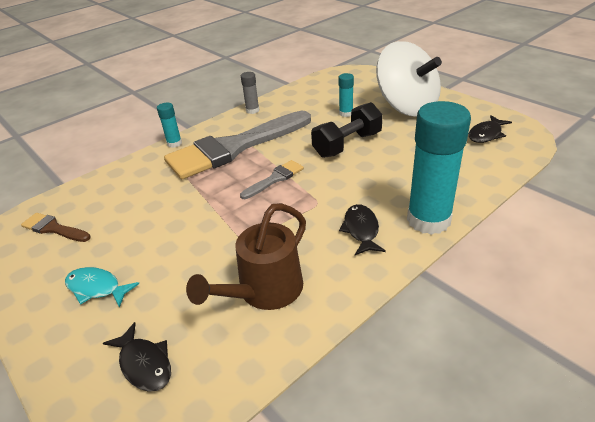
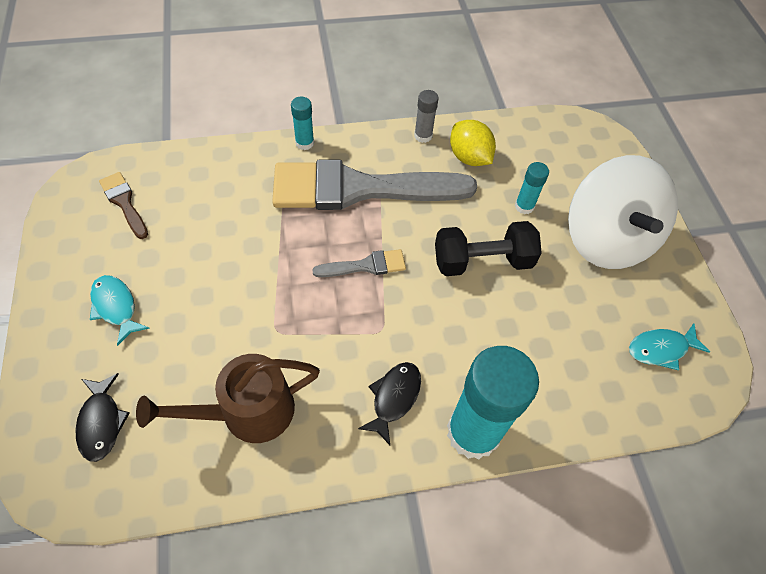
camera: 25 degrees right, 20 degrees up
black fish [469,115,512,143] -> turquoise fish [629,323,710,370]
none -> yellow lemon [450,120,496,166]

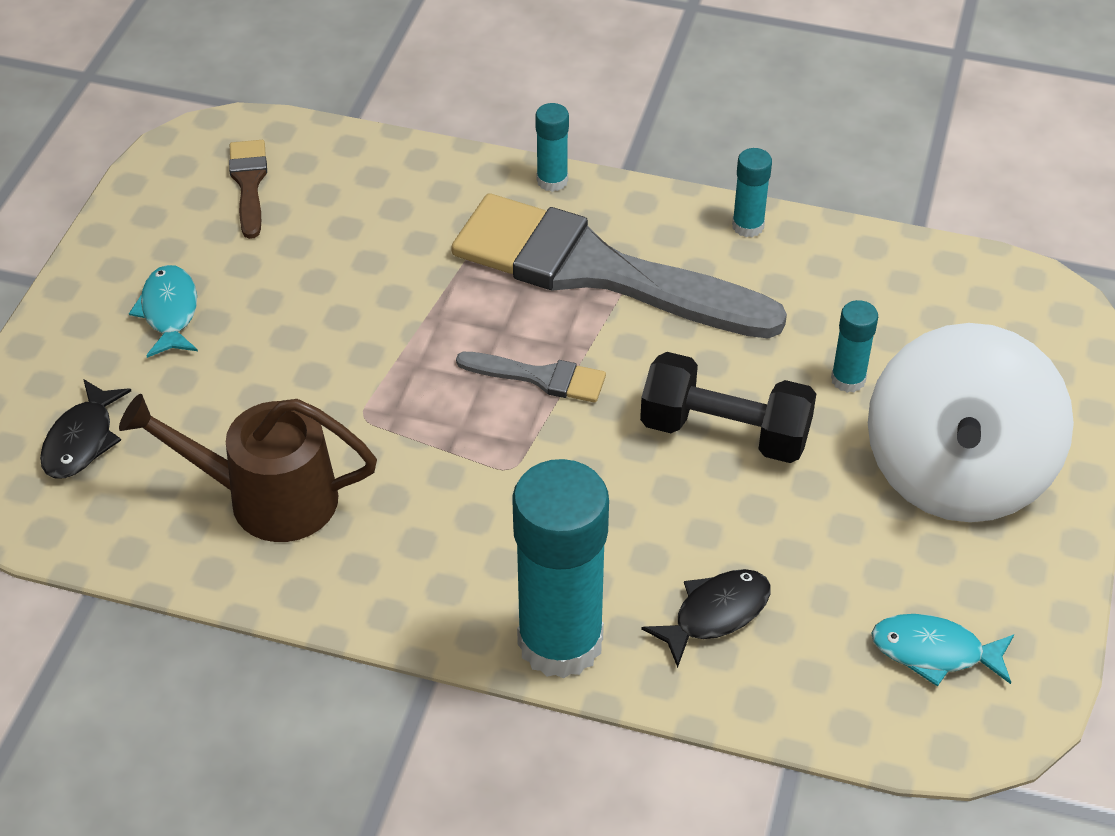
camera: 30 degrees right, 10 degrees down
black fish [358,362,421,445] -> black fish moved to [641,569,771,668]
grey glue stick [414,90,439,143] -> turquoise glue stick [732,148,772,237]
yellow lemon [450,120,496,166] -> none

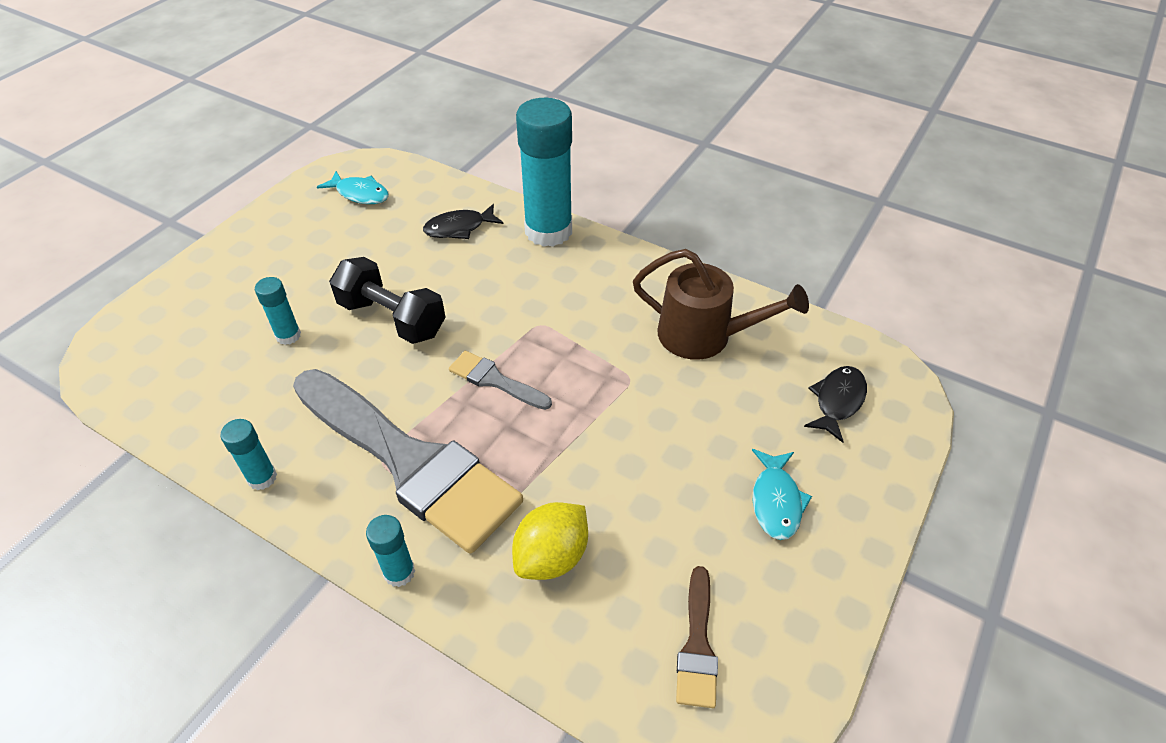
camera: 165 degrees left, 0 degrees up
white spinning top [868,323,1074,522] -> none
none -> yellow lemon [512,502,588,580]

